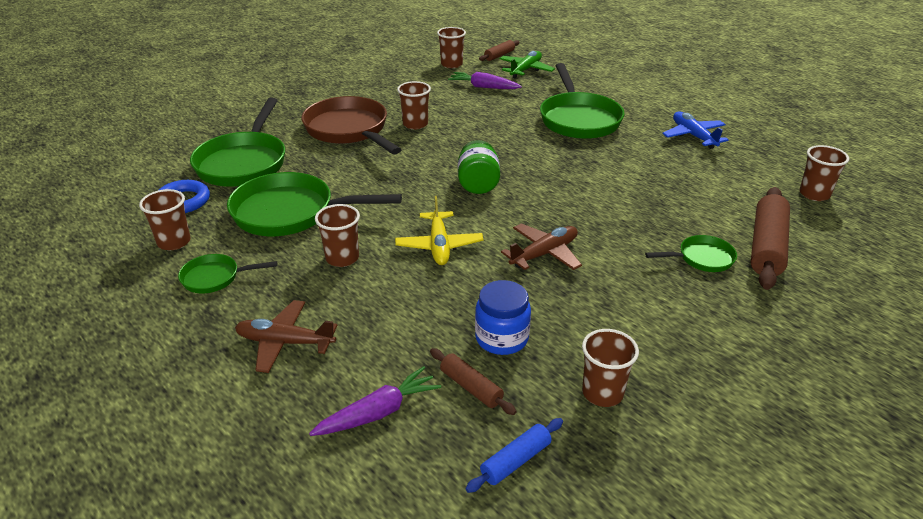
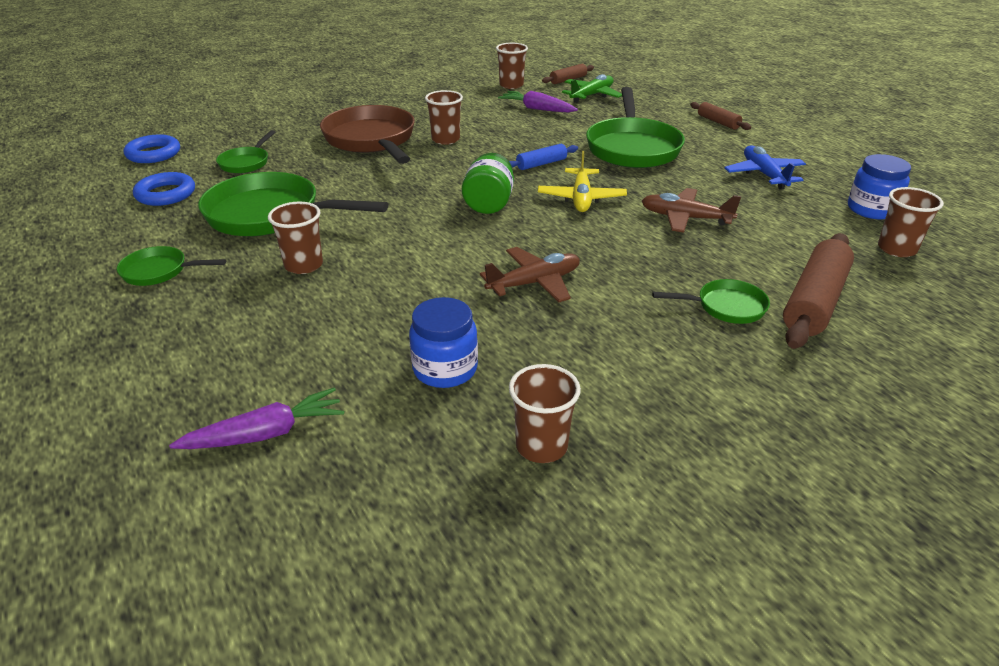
camera: 10 degrees right, 0 degrees up
brown cup [139,189,191,250] -> none
green pan [190,98,285,187] -> green pan [216,130,275,174], size x0.50
brown plane [235,300,338,373] -> brown plane moved to [642,188,741,233]
yellow plane [395,196,483,265] -> yellow plane moved to [538,151,627,212]
brown rolling pin [430,348,517,415] -> brown rolling pin moved to [690,102,751,130]
blue rolling pin [465,418,563,493] -> blue rolling pin moved to [509,144,578,170]
none -> blue ring [124,134,180,163]
none -> blue jar [848,154,911,220]

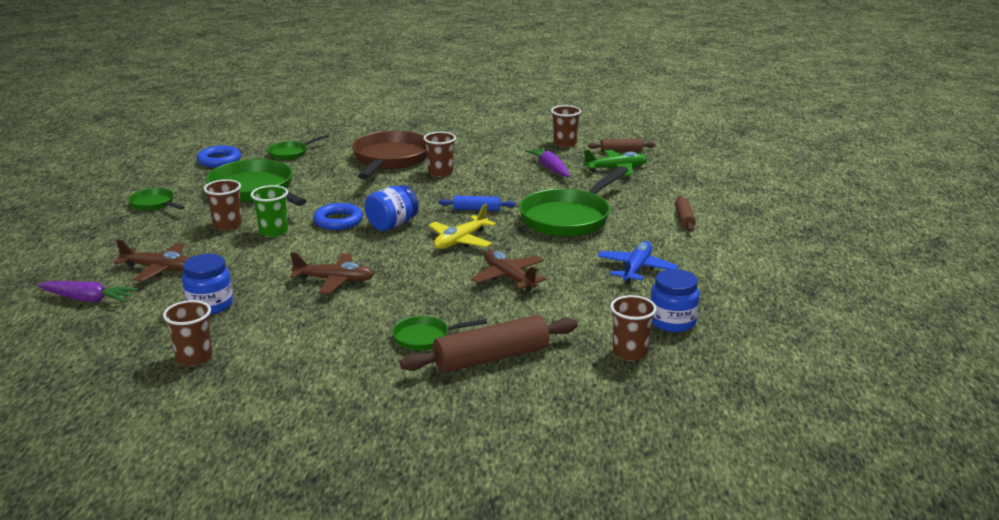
camera: 35 degrees right, 10 degrees down
blue ring [124,134,180,163] -> blue ring moved to [313,203,363,230]
green jar [462,153,514,214] -> blue jar [365,185,418,231]
green pan [652,279,770,324] -> green pan turned 135 degrees clockwise [392,316,487,350]
none -> brown plane [114,239,189,282]
none -> green cup [250,185,288,237]

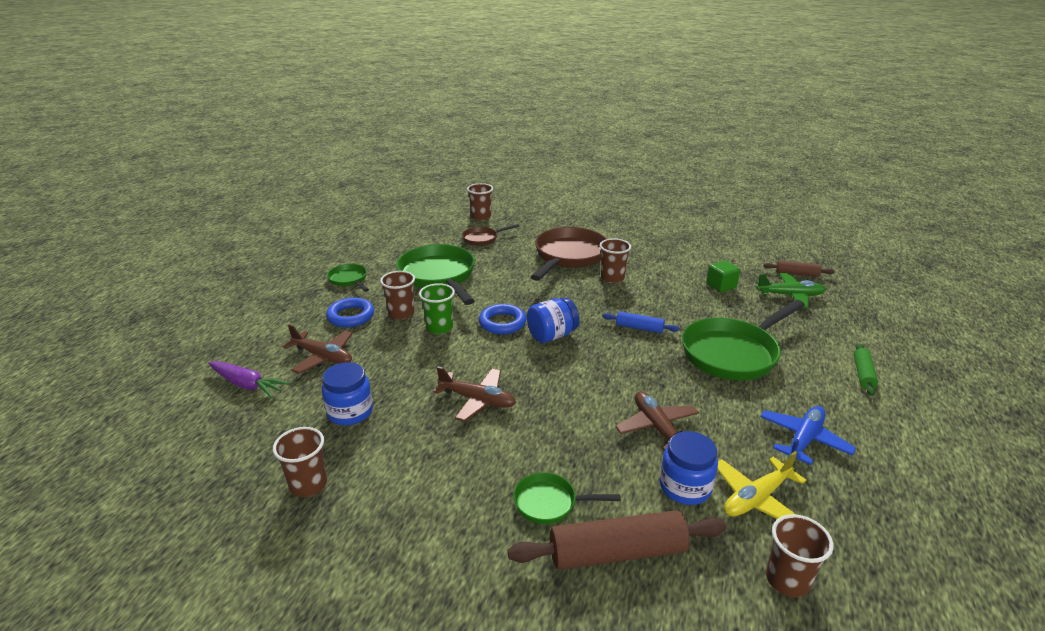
camera: 15 degrees right, 5 degrees up
blue ring [197,145,241,167] -> blue ring moved to [326,297,374,327]
green pan [267,134,329,160] -> brown pan [462,224,519,246]
yellow plane [429,204,496,249] -> yellow plane moved to [717,451,806,519]
purple carrot [525,147,570,177] -> green cube [706,260,740,292]
brown cup [551,105,581,148] -> brown cup moved to [467,183,493,221]
blue jar [650,269,700,332] -> blue jar moved to [659,431,718,505]
brown rolling pin [675,196,696,232] -> green rolling pin [854,343,878,396]

